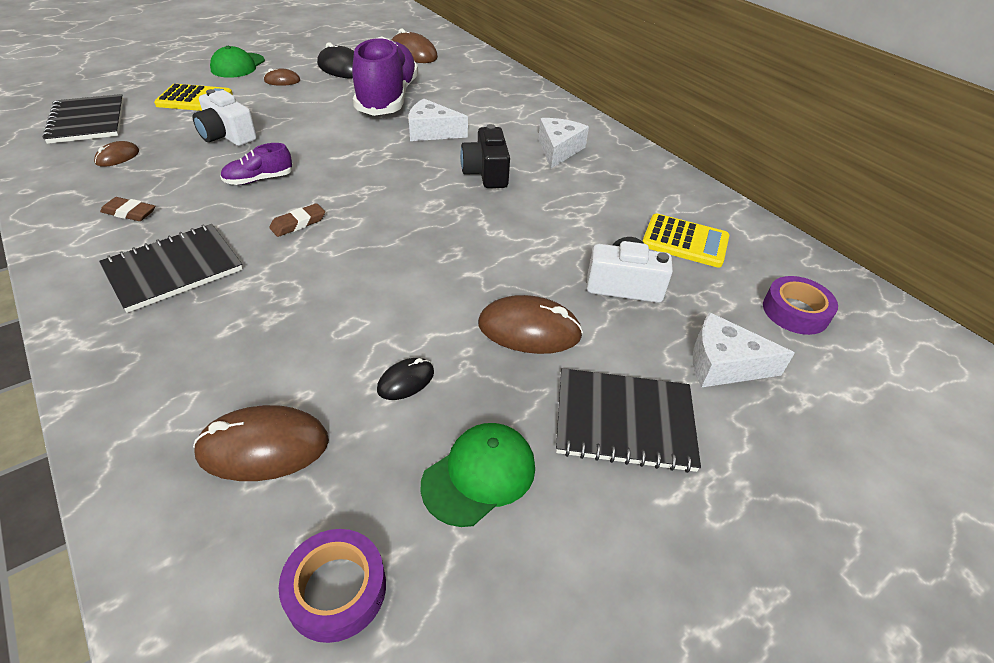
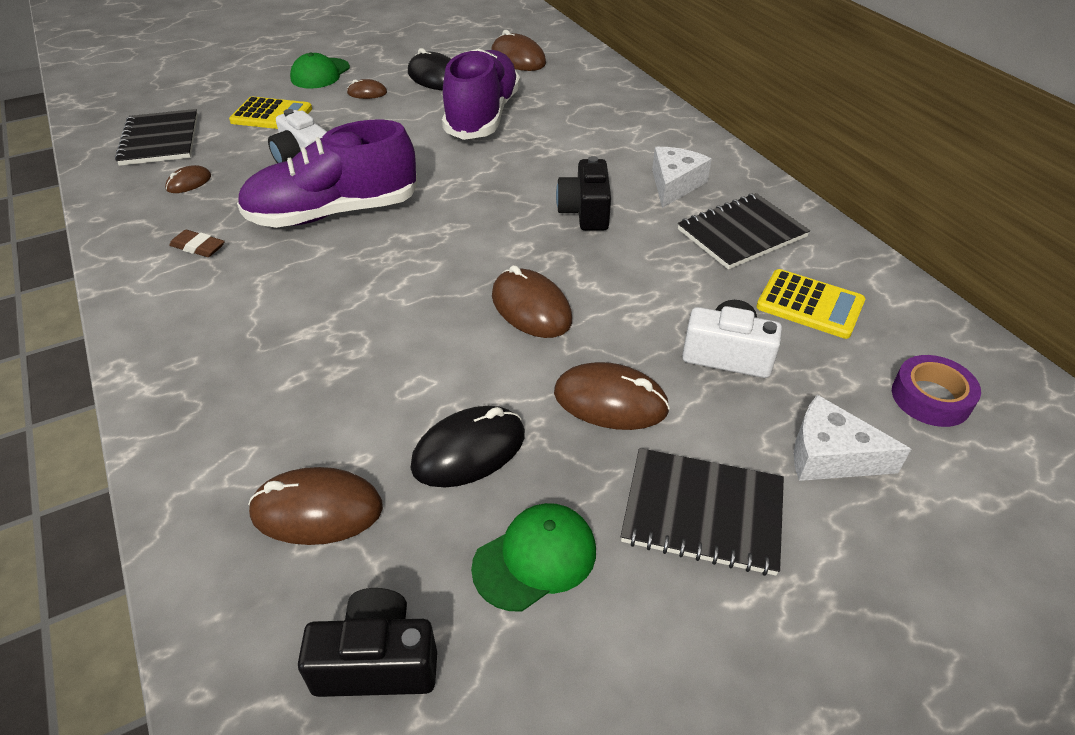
camera: 10 degrees right, 0 degrees up
black notebook [99,224,243,313] -> black notebook moved to [678,193,810,270]
purple shoe [220,143,293,185] -> purple shoe [237,120,418,228], size x2.30
brown eraser [269,203,325,237] -> none
purple tape [279,529,386,643] -> black camera [298,588,437,697]
black mouse [377,358,434,400] -> black mouse [410,406,525,487], size x1.82
white cheese [408,99,468,141] -> none
none -> brown mouse [492,265,572,338]

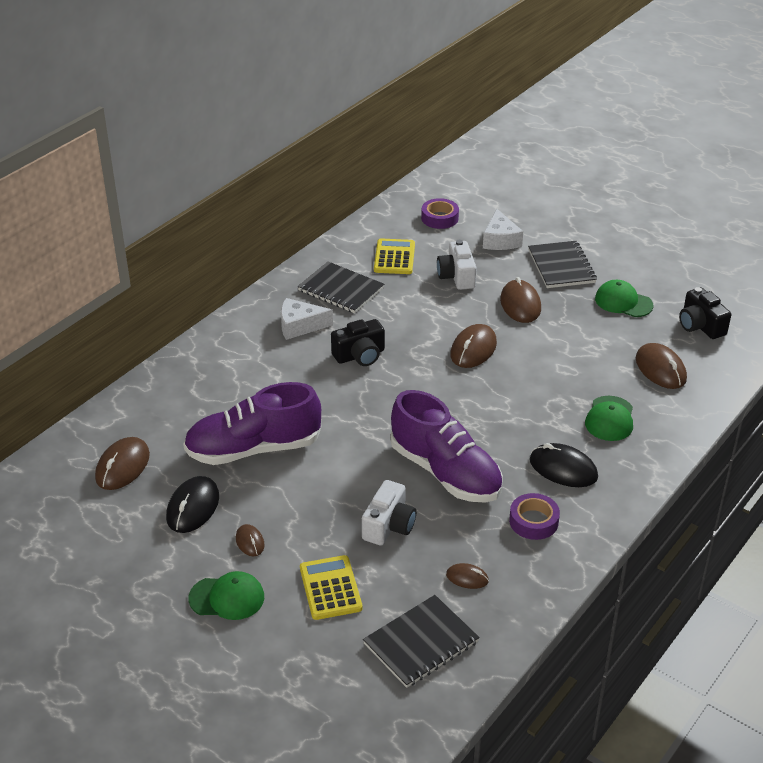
camera: 115 degrees left, 5 degrees down
brown eraser [169,230,225,257] -> purple tape [509,493,560,540]
black mouse [410,406,525,487] -> black mouse moved to [530,443,598,487]
none -> green cap [585,396,633,441]

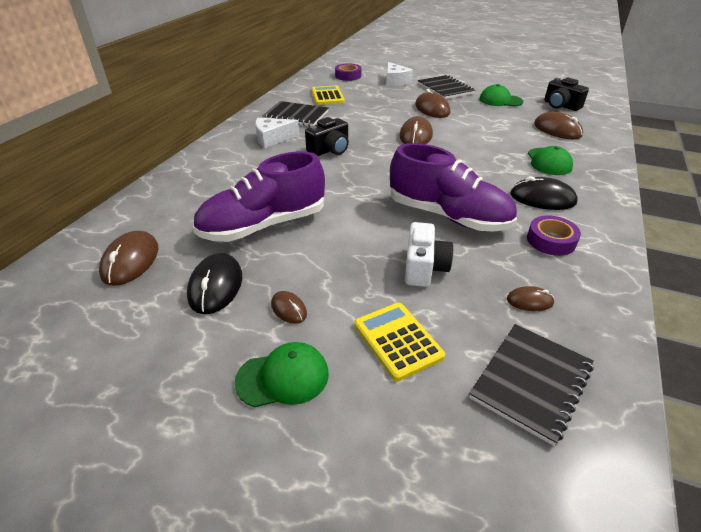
camera: 15 degrees left, 0 degrees up
white camera [437,240,477,290] -> none

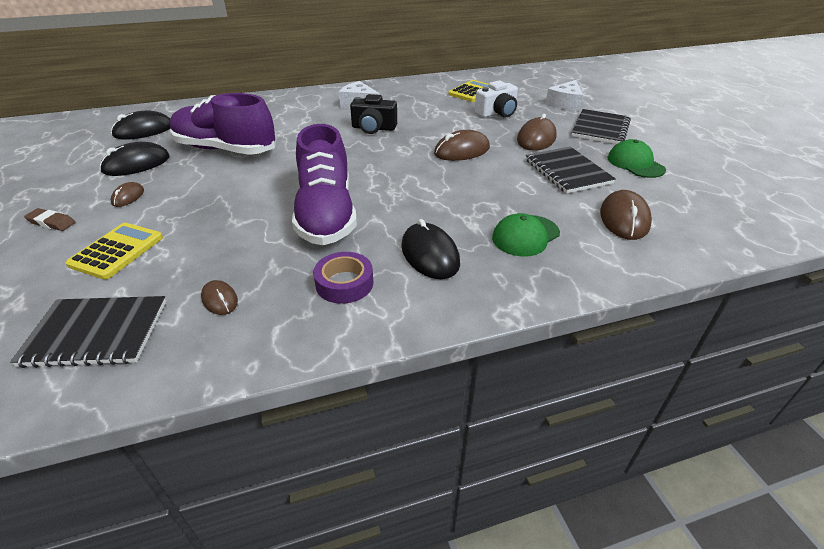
camera: 50 degrees right, 0 degrees up
brown mouse [99,231,158,286] -> black mouse [111,111,170,140]
green cap [235,342,329,407] -> brown eraser [24,208,76,231]
black notebook [263,101,328,127] -> black notebook moved to [526,147,616,194]
purple tape [335,63,361,81] -> none
white camera [405,222,454,287] -> white camera moved to [475,81,518,118]
black camera [544,77,589,111] -> none

